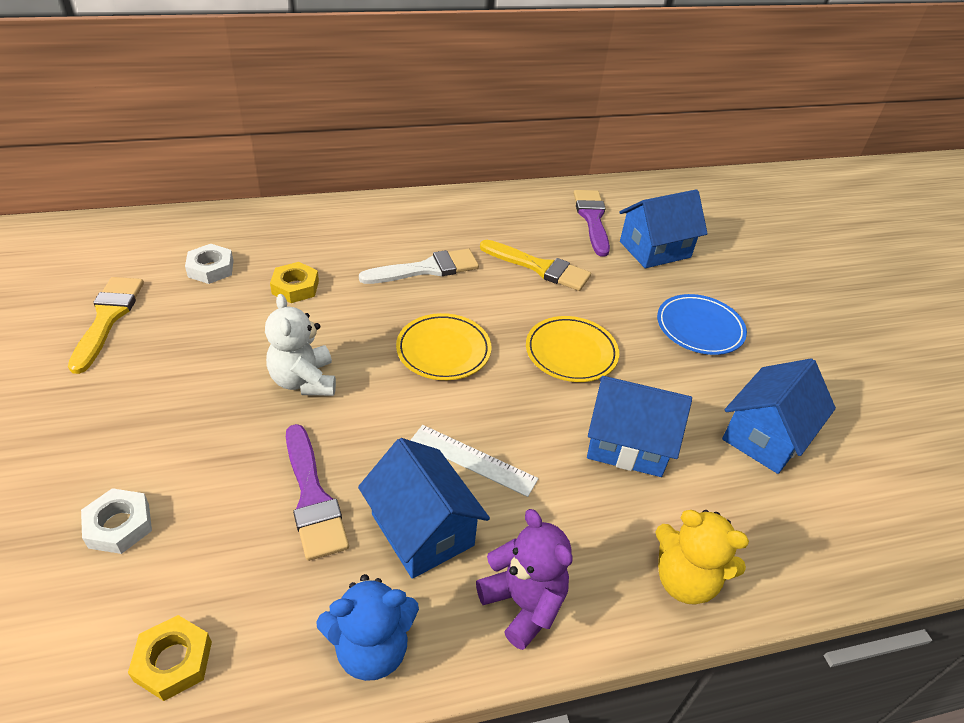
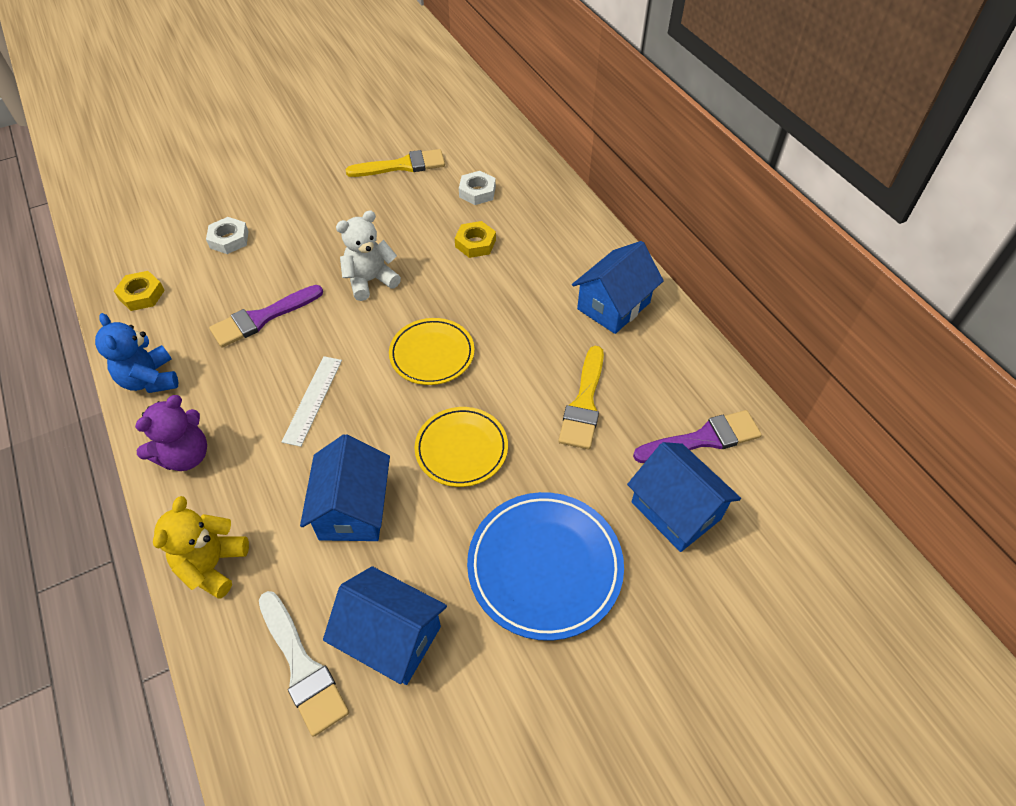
camera: 80 degrees right, 10 degrees up
blue house [358,438,490,579] -> blue house moved to [572,241,664,334]
white brush [359,249,479,284] -> white brush moved to [259,591,349,737]
blue plate [657,294,747,355] -> blue plate [467,492,624,641], size x1.50

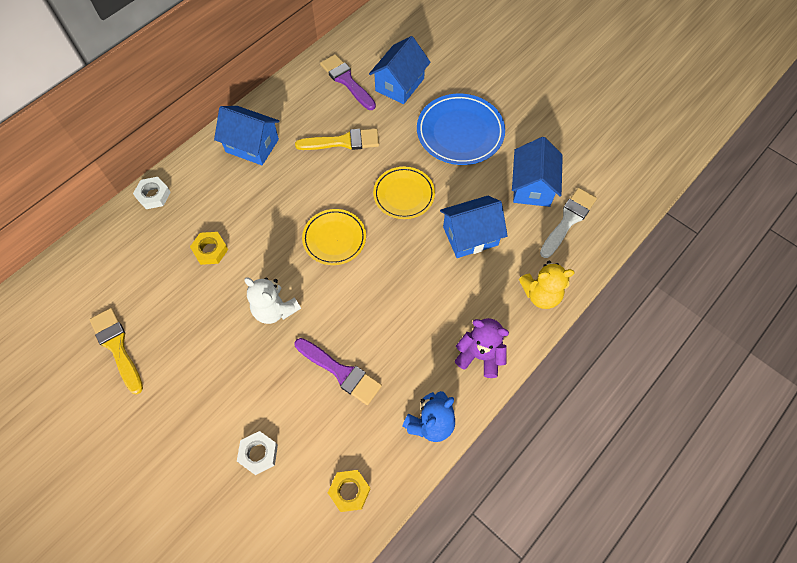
camera: 110 degrees left, 10 degrees up
white ruler [281,356,342,447] -> none
white nut [459,171,496,205] -> white nut moved to [133,177,171,209]

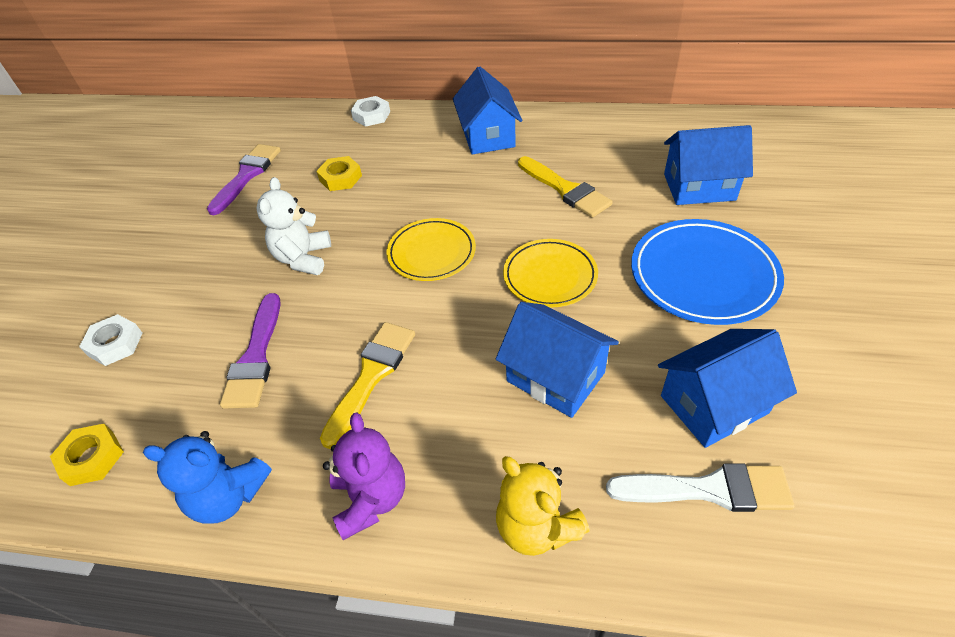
camera: 60 degrees right, 15 degrees down
yellow brush [89,308,143,394] -> yellow brush moved to [320,322,415,449]
purple brush [320,54,376,110] -> purple brush moved to [207,144,281,215]

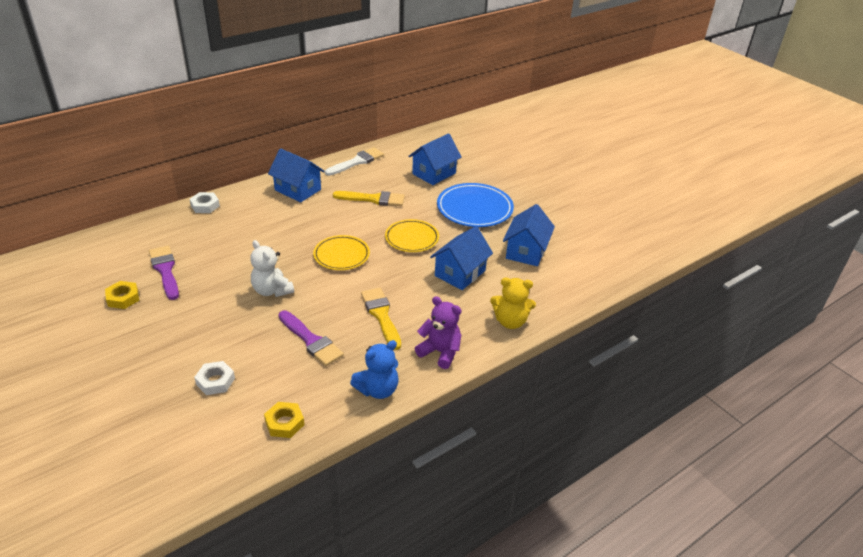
camera: 50 degrees left, 10 degrees down
yellow nut [316,156,362,191] -> yellow nut moved to [105,281,139,309]
blue house [496,302,619,418] -> blue house turned 45 degrees counterclockwise [430,226,493,290]
white brush [606,463,795,512] -> white brush moved to [325,147,384,176]

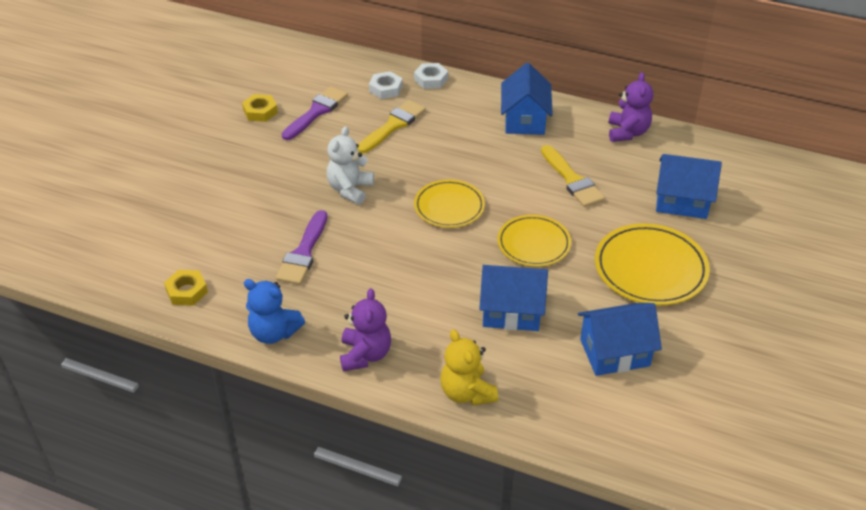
camera: 60 degrees right, 5 degrees up
white nut [194,361,235,395] -> white nut moved to [369,71,403,99]
white brush [325,147,384,176] -> purple teddy bear [608,72,653,142]
yellow brush [361,288,401,350] -> yellow brush moved to [357,100,426,153]
blue plate [437,183,514,227] -> yellow plate [595,224,710,305]

